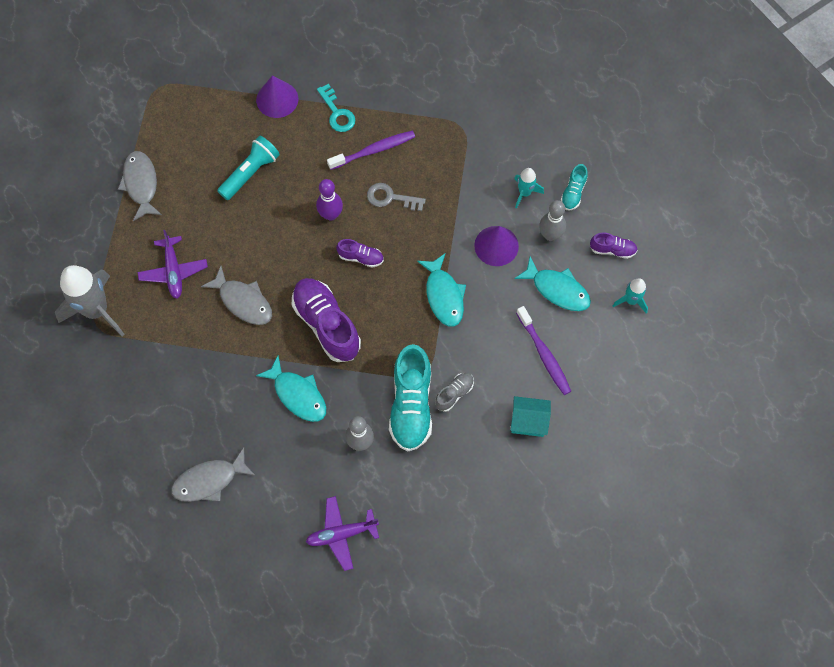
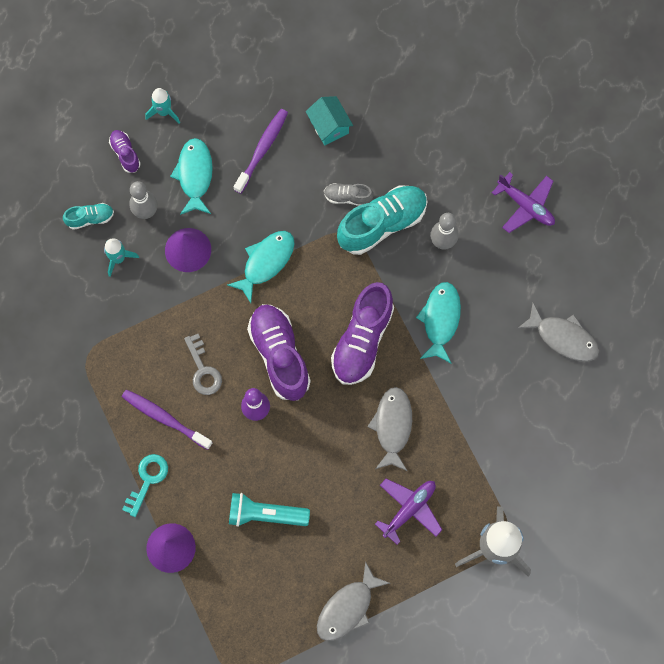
camera: 125 degrees left, 5 degrees up
purple shoe [337,239,384,268] -> purple shoe [247,304,311,401], size x2.04

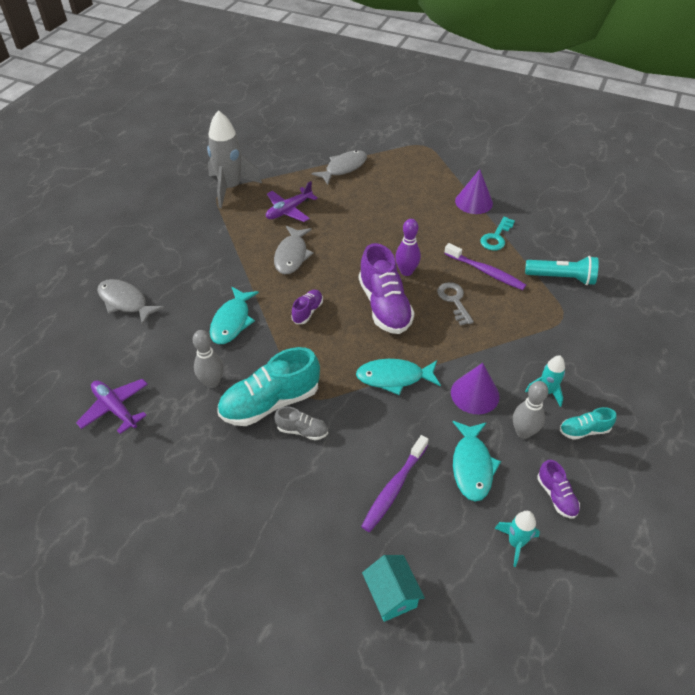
camera: 175 degrees left, 25 degrees down
turquoise fish [227,231,295,303] -> turquoise fish turned 45 degrees clockwise [356,359,441,395]
turquoise flashlight [229,493,310,527] -> turquoise flashlight moved to [525,256,599,285]
turquoise house [306,96,353,145] -> turquoise house moved to [362,555,425,622]
purple shoe [331,282,394,385] -> purple shoe [291,290,323,324], size x0.49

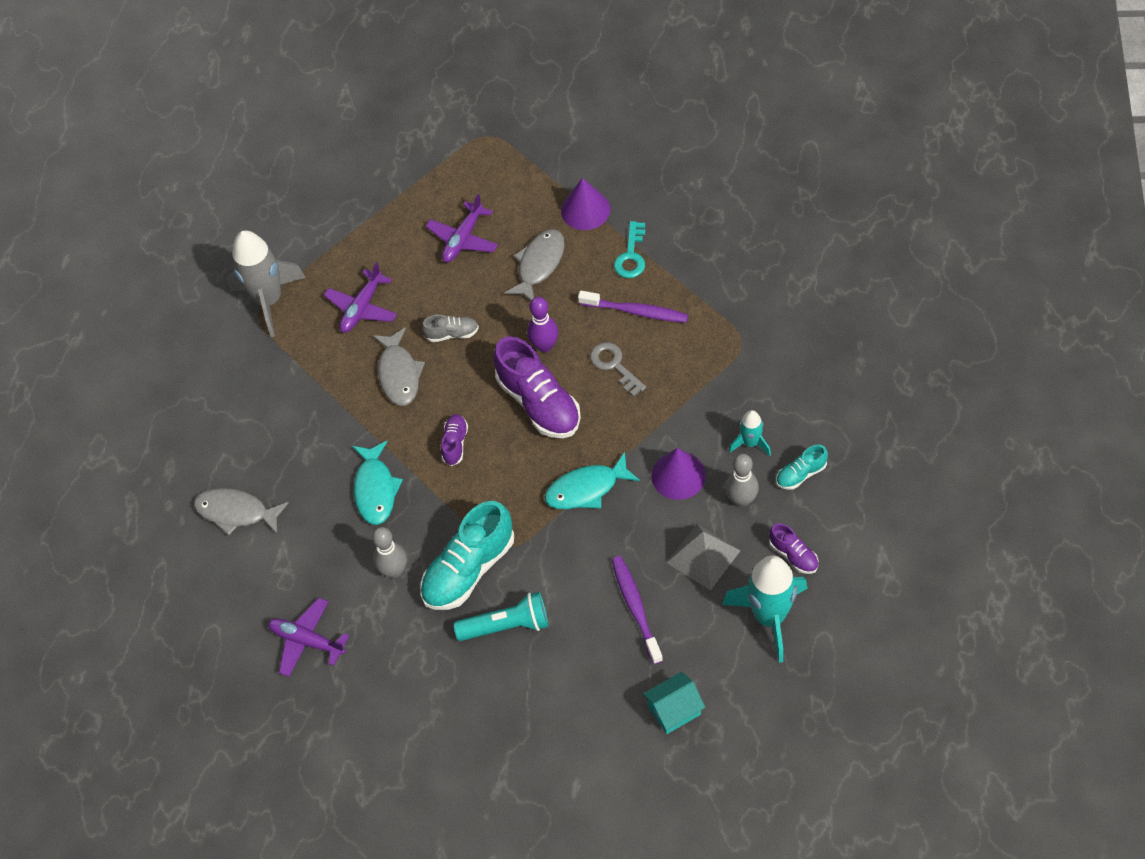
camera: 15 degrees left, 10 degrees up
grey shoe [274,407,328,440] -> grey shoe moved to [422,314,479,342]
grey fish [311,150,367,185] -> grey fish moved to [504,229,565,301]
purple toothbrush [361,435,429,532] -> purple toothbrush turned 150 degrees clockwise [612,556,663,664]
turquoise house [362,555,425,622] -> turquoise house turned 75 degrees counterclockwise [643,672,705,734]
turquoise fish [453,421,501,501] -> grey pyramid [667,524,741,591]
turquoise rocket [495,511,540,567] -> turquoise rocket [722,555,807,663], size x1.98
turquoise flashlight [525,256,599,285] -> turquoise flashlight moved to [454,592,548,641]
none -> purple plane [426,194,498,262]

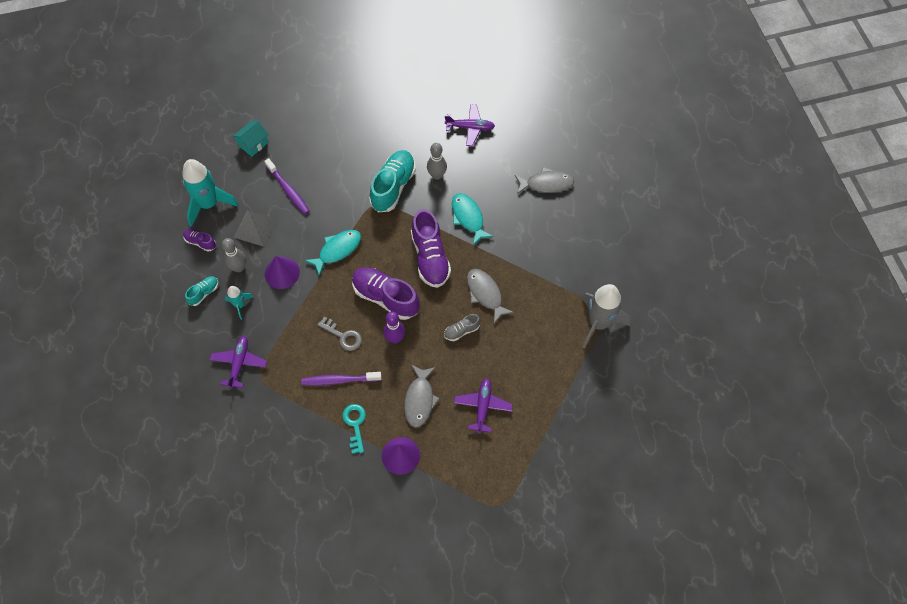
camera: 155 degrees right, 5 degrees up
purple plane [324,262,397,333] -> purple plane moved to [210,336,267,389]
purple shoe [441,414,468,466] -> purple shoe [411,209,451,288], size x2.04
turquoise flashlight [454,592,548,641] -> none

